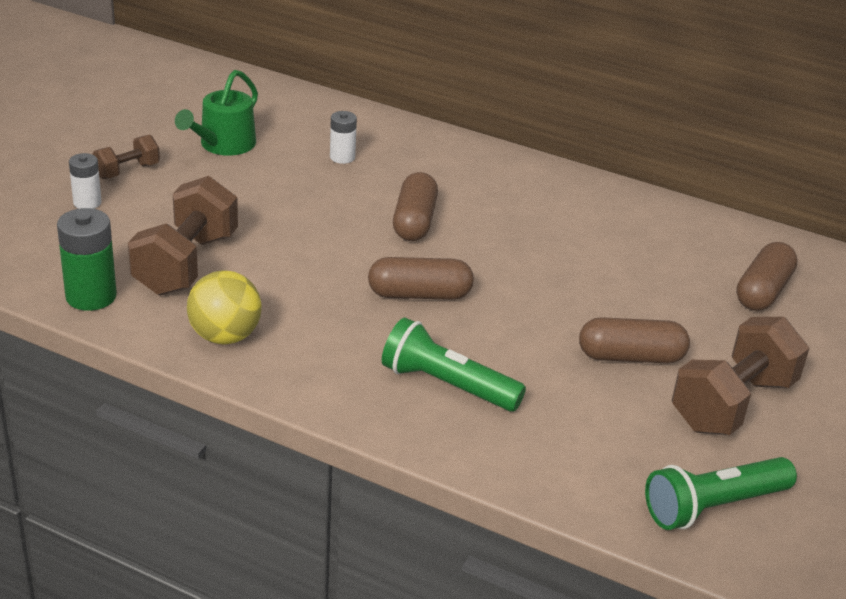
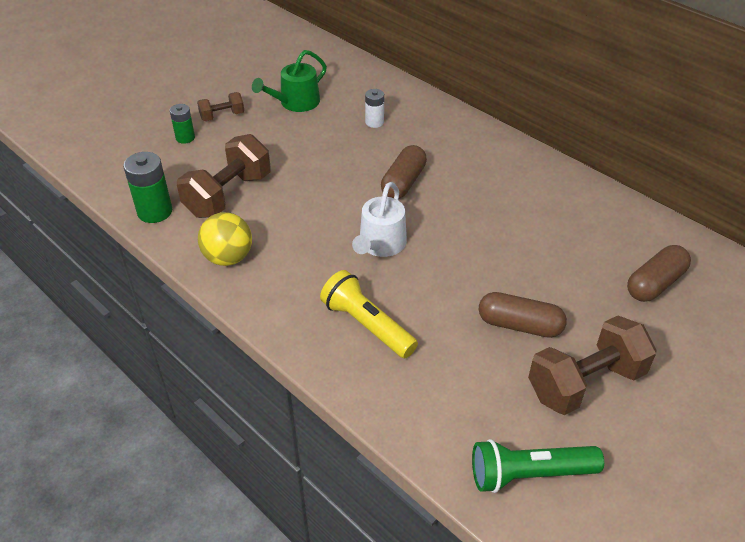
camera: 20 degrees right, 10 degrees up
white battery [69,153,102,209] -> green battery [170,104,195,144]
brown capsule [368,257,474,300] -> white watering can [352,182,407,257]
green flashlight [382,317,526,412] -> yellow flashlight [320,270,418,358]

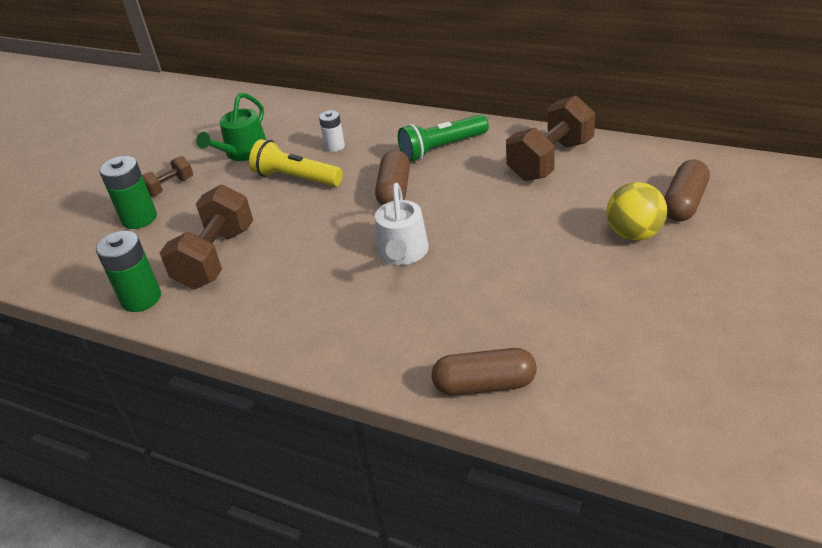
camera: 15 degrees left, 5 degrees down
green battery [170,104,195,144] -> green battery [99,156,157,229], size x1.64
yellow ball [198,212,252,266] -> yellow ball moved to [606,182,667,241]
yellow flashlight [320,270,418,358] -> yellow flashlight moved to [249,139,343,187]
green flashlight [472,439,604,493] -> green flashlight moved to [398,114,489,162]
brown capsule [479,292,567,338] -> brown capsule moved to [432,348,537,395]
brown dumbbell [528,316,657,415] -> brown dumbbell moved to [506,95,595,181]

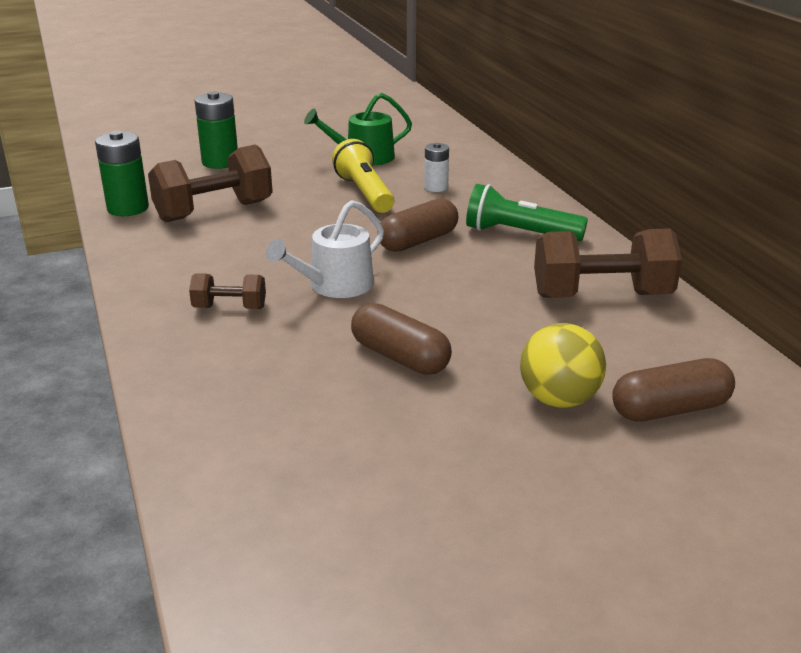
camera: 40 degrees right, 10 degrees down
brown dumbbell [142,156,193,197] -> brown dumbbell moved to [189,273,266,309]
brown capsule [432,348,537,395] -> brown capsule moved to [351,303,452,375]

